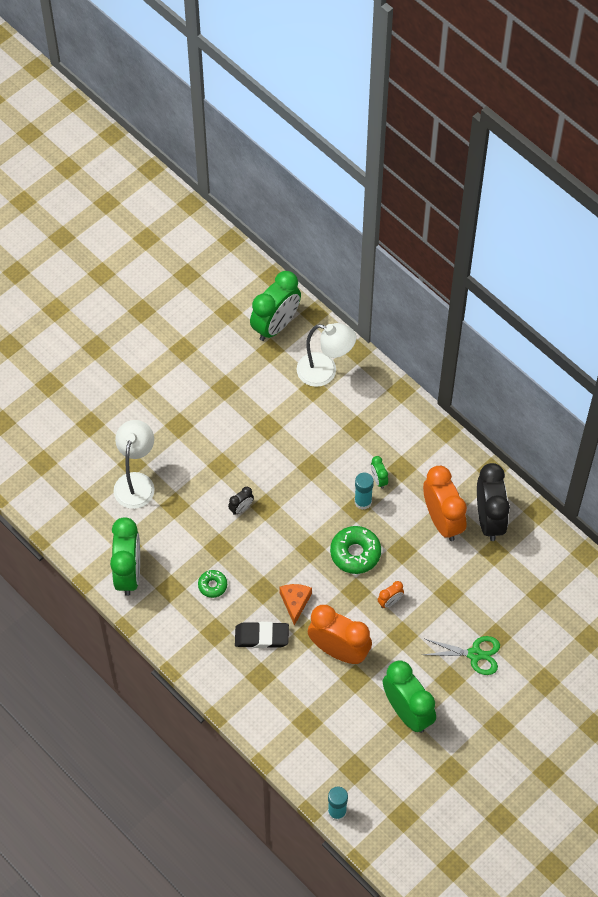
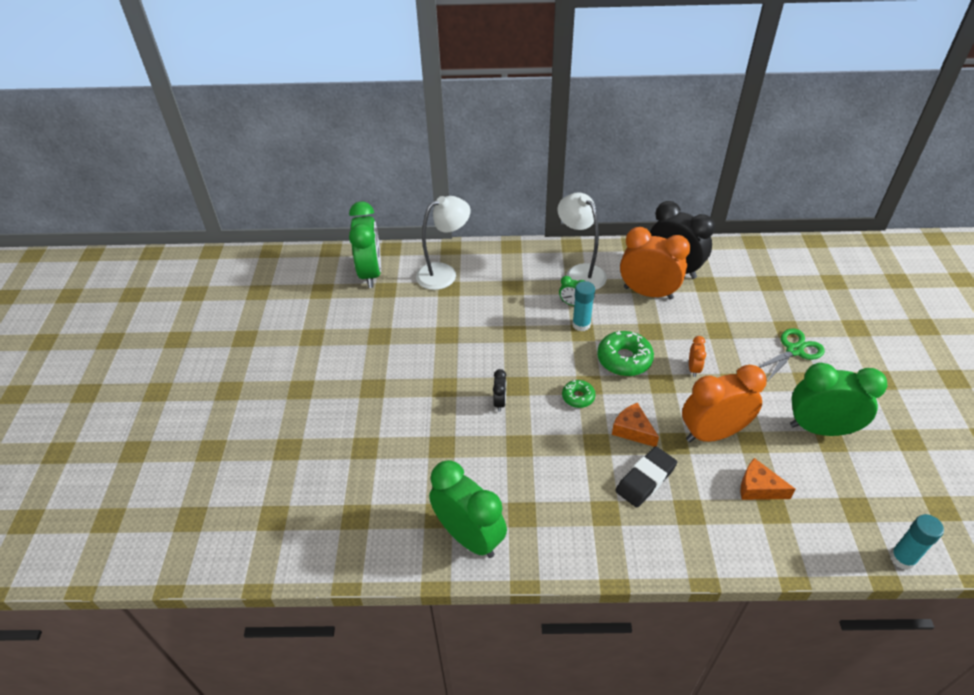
camera: 45 degrees left, 15 degrees down
white lamp [113,420,155,509] -> white lamp moved to [558,193,607,290]
green donut [198,570,227,598] -> green donut moved to [562,380,596,408]
none -> orange cheese [740,458,796,500]

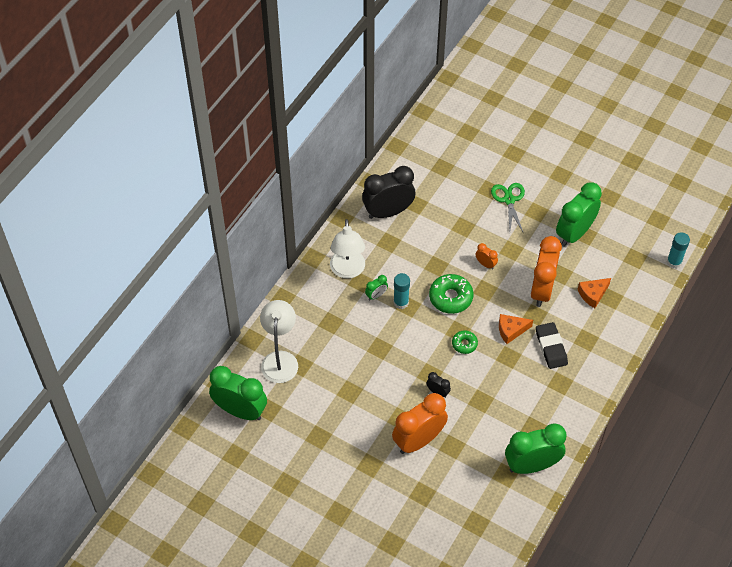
camera: 60 degrees left, 10 degrees up
white lamp [558,193,607,290] -> white lamp turned 90 degrees counterclockwise [330,219,365,279]
orange clock [620,227,690,300] -> orange clock moved to [392,393,448,454]

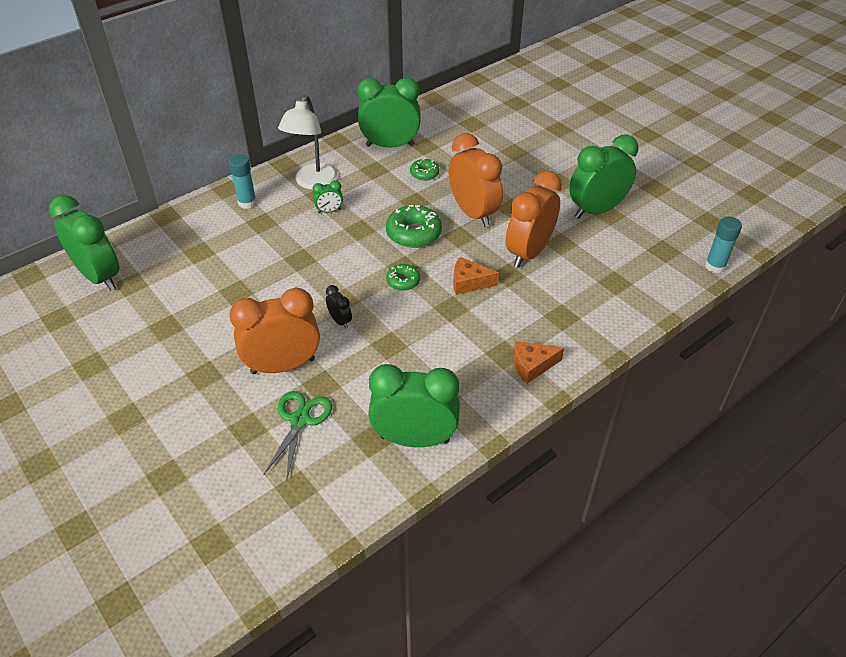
camera: 20 degrees right, 10 degrees down
white lamp [260,300,298,383] -> none
black clock [362,166,415,219] -> green clock [357,78,421,148]
turquoise glue stick [394,273,410,309] -> turquoise glue stick moved to [229,155,257,209]
orange clock [476,243,498,269] -> orange clock [448,133,503,227], size x2.29
green scissors [491,183,525,234] -> green scissors moved to [263,391,332,478]
black eraser [536,322,568,369] -> none
orange cheese [578,278,611,308] -> orange cheese moved to [513,341,564,384]
none -> green donut [410,159,440,181]

